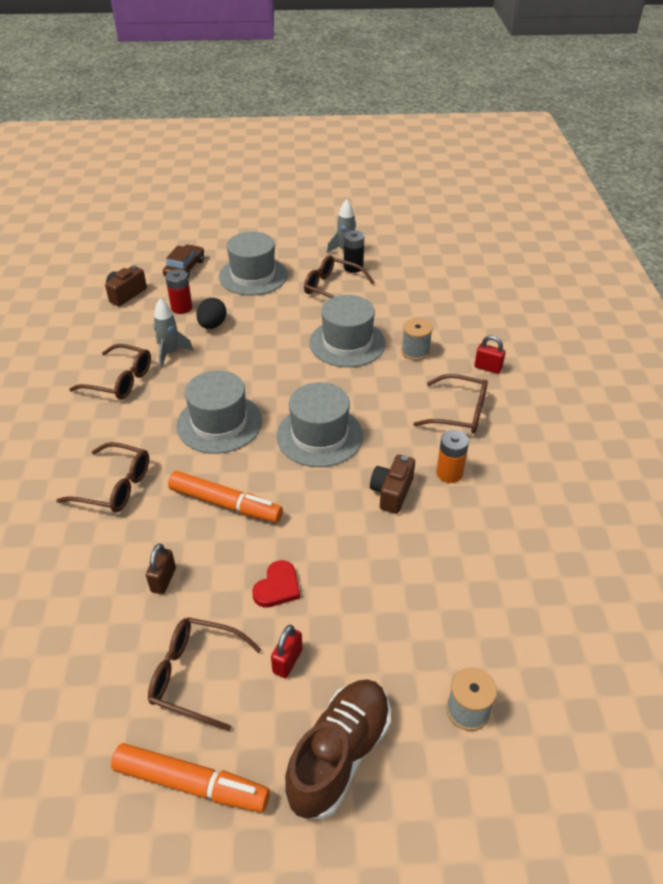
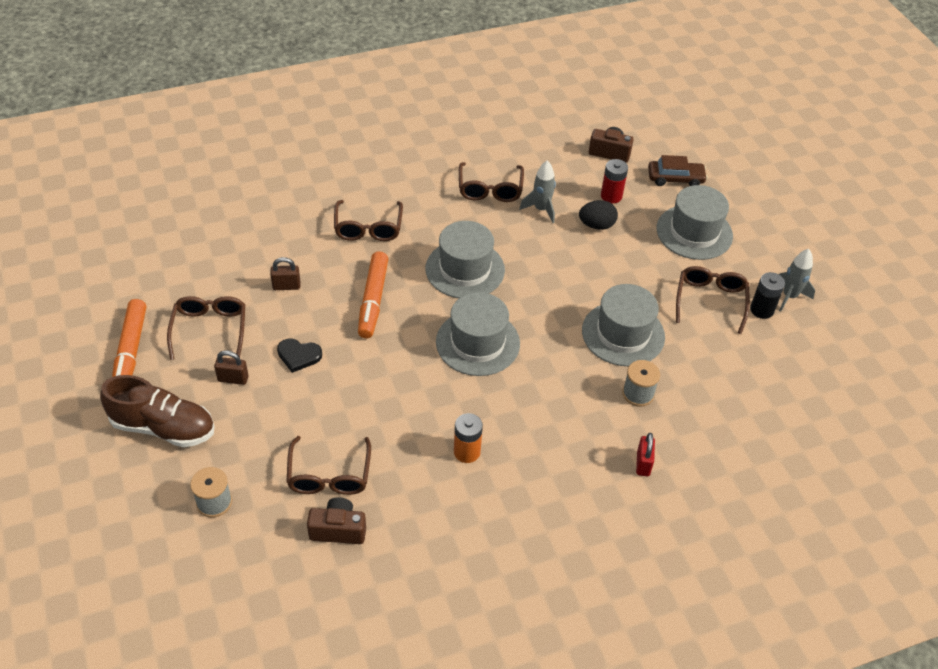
camera: 70 degrees right, 5 degrees up
red heart [252,560,300,608] -> black heart [277,339,322,373]
red padlock [271,625,303,678] -> brown padlock [214,351,249,385]
brown camera [370,454,415,514] -> brown camera moved to [307,497,366,544]
brown glasses [413,374,488,434] -> brown glasses moved to [286,436,371,495]

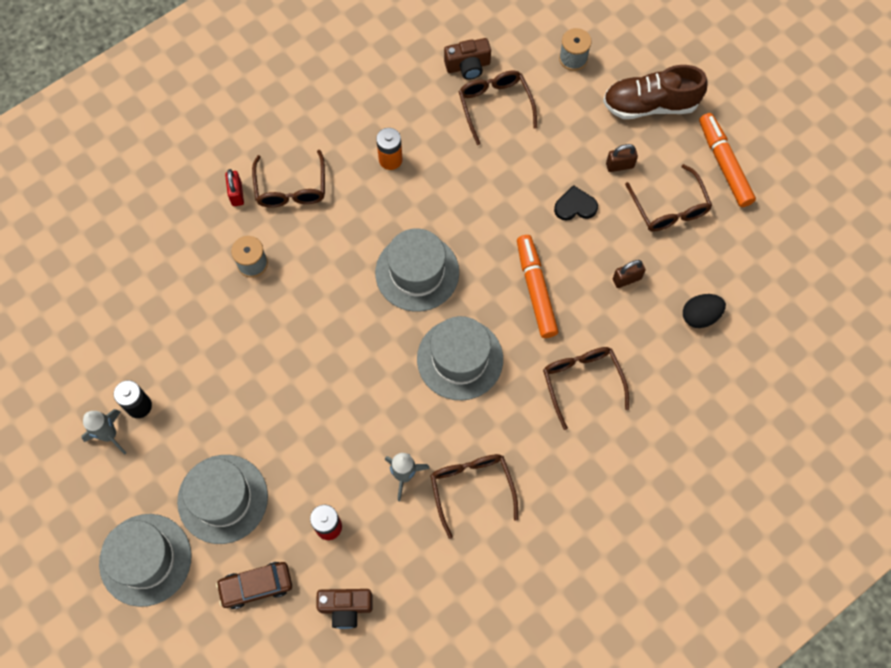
camera: 165 degrees right, 20 degrees up
black egg [579,200,618,230] -> black egg moved to [683,294,726,328]
grey hat [582,284,665,366] -> grey hat moved to [99,514,192,607]
brown glasses [676,266,750,334] -> brown glasses moved to [252,150,325,208]

